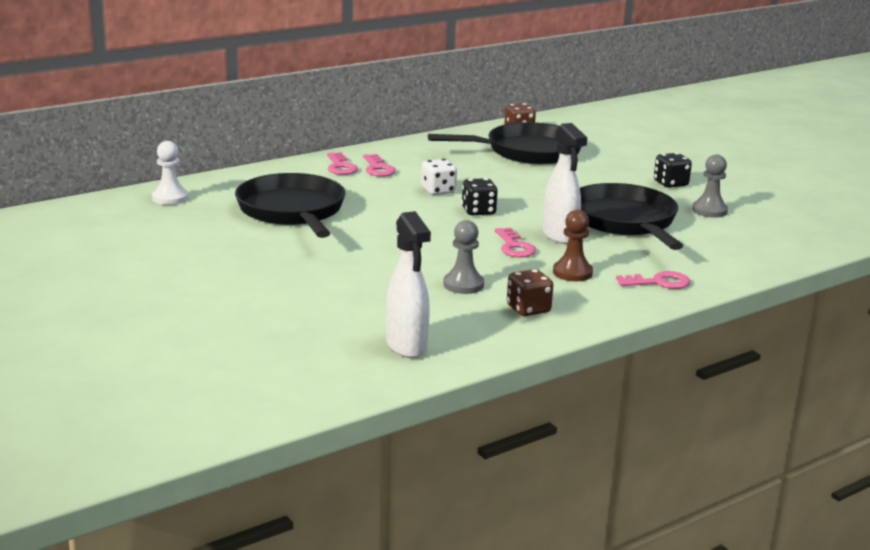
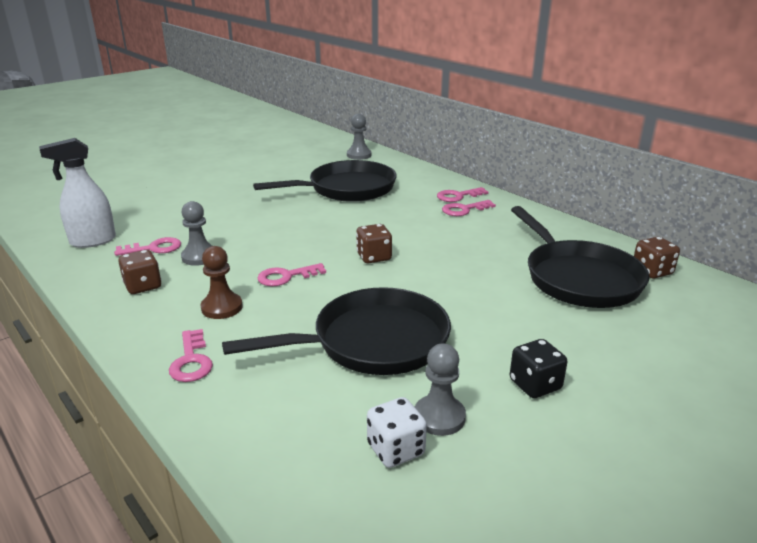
camera: 85 degrees right, 5 degrees up
white pawn [152,141,188,205] -> grey pawn [347,114,372,160]
white dice [421,159,457,195] -> white dice moved to [367,397,427,468]
black dice [462,178,498,215] -> brown dice [356,224,392,263]
white spray bottle [542,123,587,244] -> none
none -> pink key [114,237,181,256]

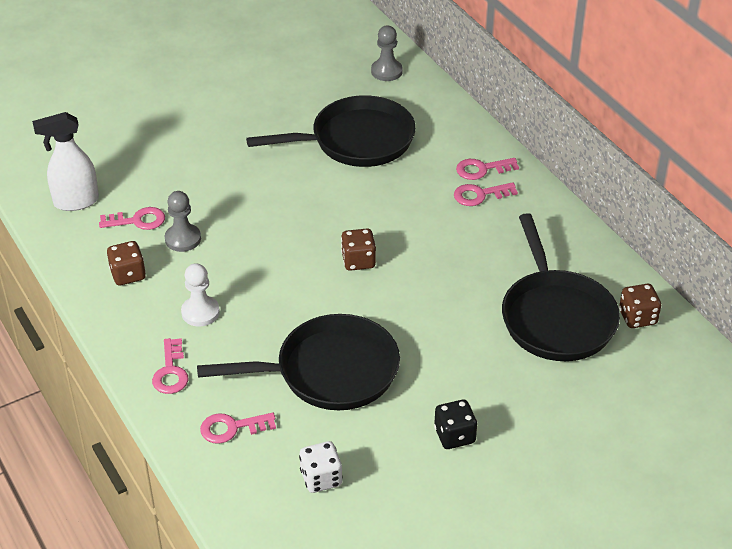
camera: 10 degrees right, 15 degrees up
brown pawn [201,246,242,319] -> white pawn [181,263,220,326]
pink key [257,263,326,286] -> pink key moved to [200,413,276,444]
grey pawn [415,344,466,436] -> none

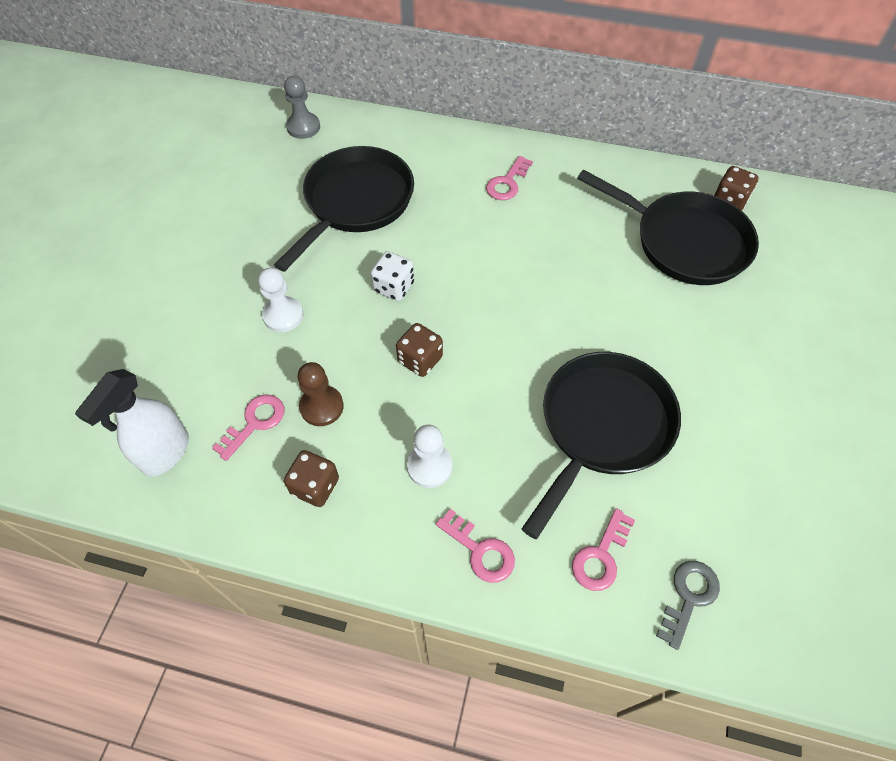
camera: 45 degrees left, 15 degrees up
grey pawn [165,191,201,252] -> brown pawn [298,362,344,426]
white dice [299,441,343,493] -> white dice moved to [371,251,414,301]
brown dice [341,229,376,271] -> brown dice moved to [396,323,443,377]
black dice [434,400,477,449] -> none
pink key [456,158,519,180] -> none
none -> white pawn [258,268,304,332]
none -> grey key [656,561,720,650]

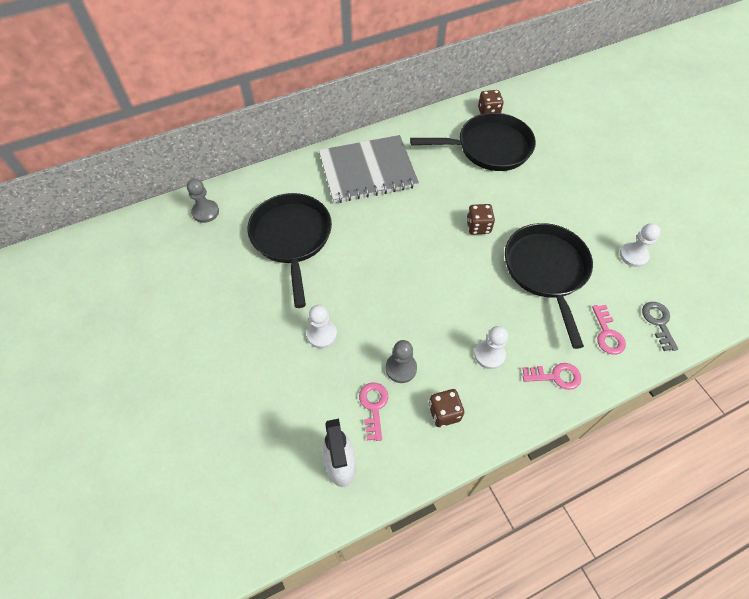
camera: 40 degrees left, 0 degrees up
brown pawn [298,362,344,426] -> grey pawn [386,340,417,383]
white dice [371,251,414,301] -> none
brown dice [396,323,443,377] -> brown dice moved to [466,204,495,235]
pink key [486,156,533,200] -> grey notebook [319,135,419,203]
none -> white pawn [620,223,661,267]

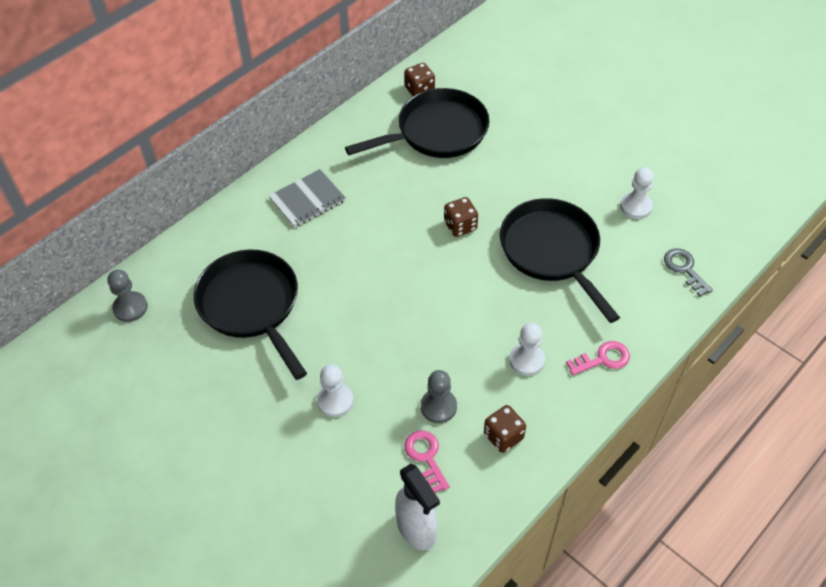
camera: 20 degrees left, 5 degrees down
grey notebook [319,135,419,203] -> grey notebook [269,169,346,228], size x0.57
pink key [592,305,626,355] -> none

